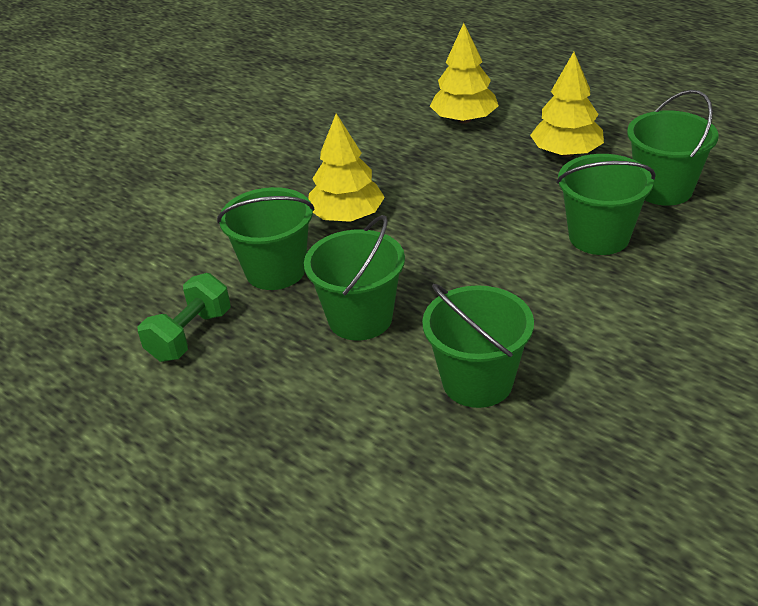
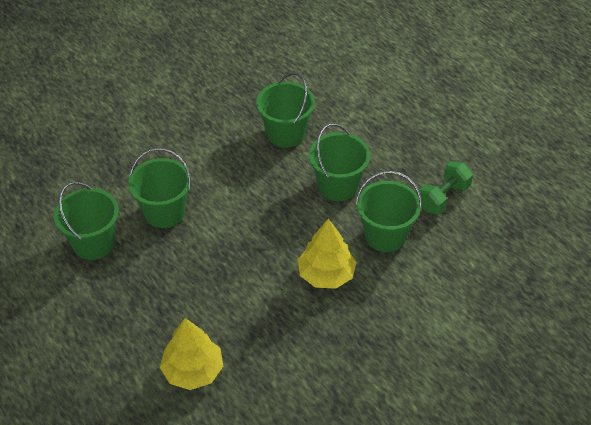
camera: 170 degrees left, 10 degrees up
yellow tree [530,52,604,157] -> none

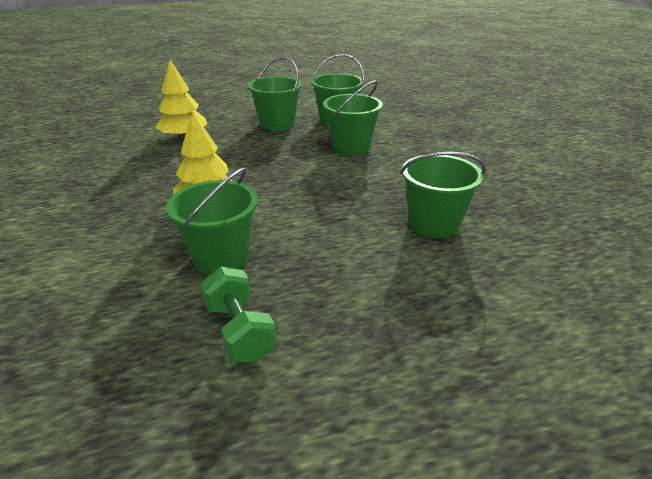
camera: 110 degrees right, 15 degrees down
green bucket [309,123,370,201] -> green bucket moved to [248,57,302,131]

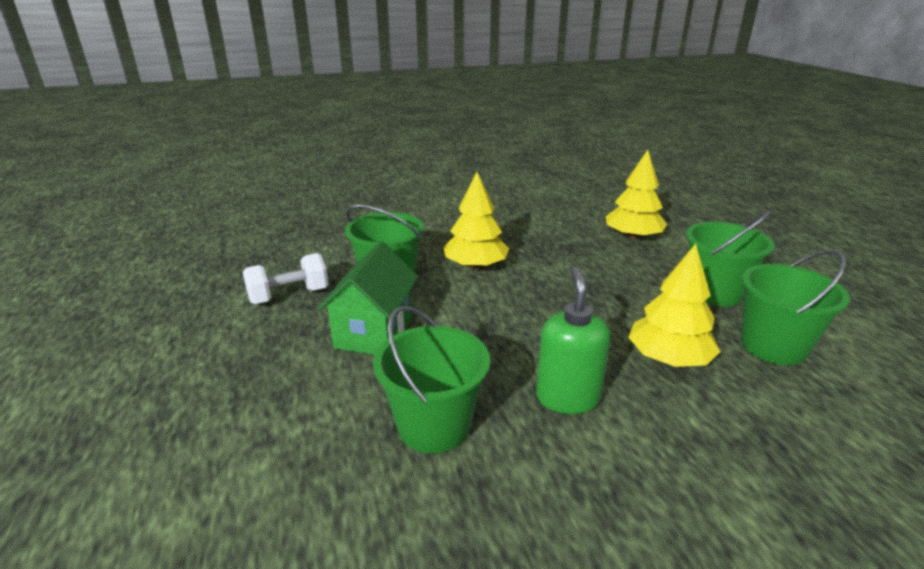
camera: 90 degrees right, 5 degrees down
green dumbbell [201,267,277,362] -> white dumbbell [243,253,328,304]
green bucket [323,80,383,155] -> yellow tree [628,244,720,367]
none -> green house [318,241,418,355]
none -> green soap dispenser [536,267,611,414]

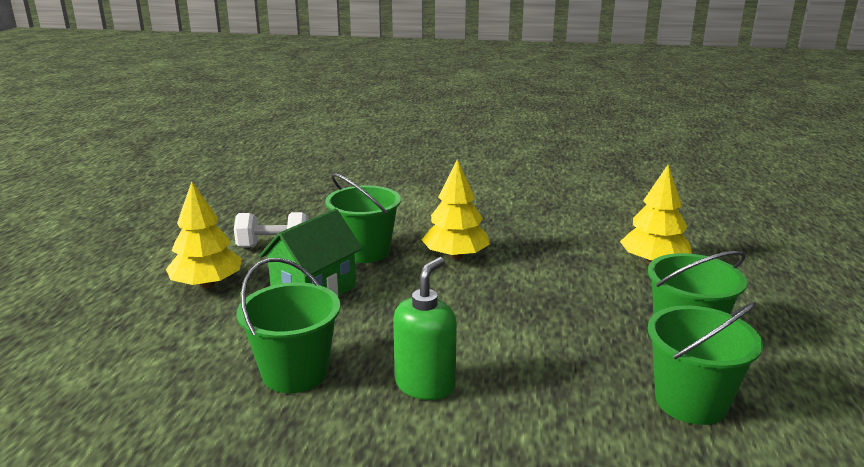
camera: 25 degrees right, 5 degrees down
yellow tree [628,244,720,367] -> yellow tree moved to [166,181,242,288]

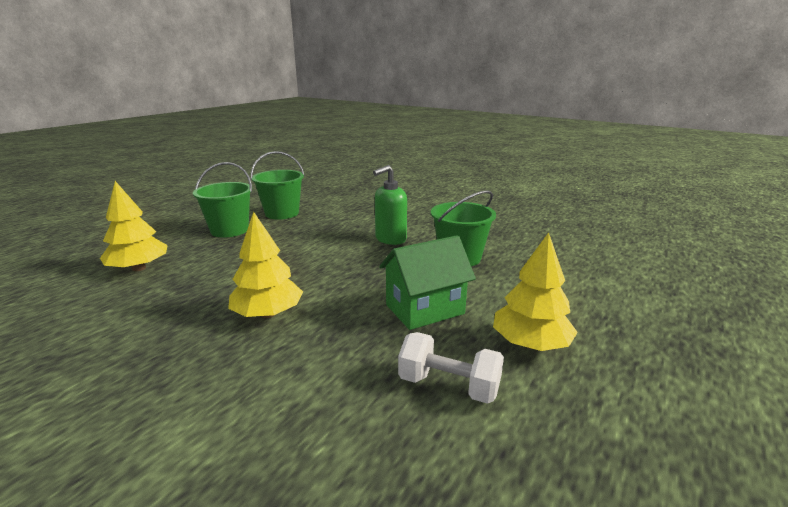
camera: 155 degrees left, 0 degrees up
green bucket [325,173,401,263] -> none

